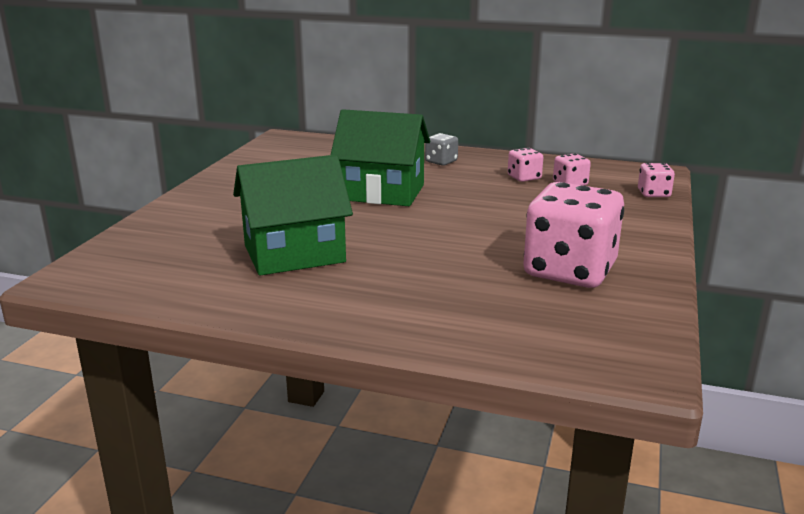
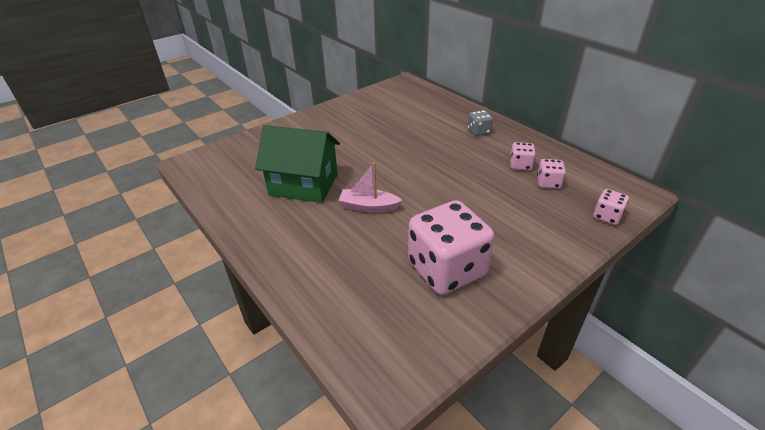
camera: 35 degrees right, 15 degrees up
green house [331,109,430,206] -> none
none -> pink boat [338,162,402,213]

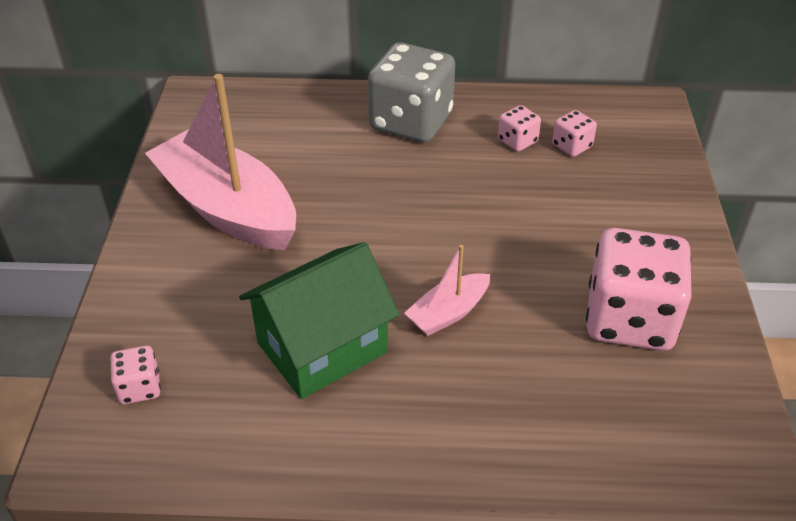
camera: 50 degrees left, 5 degrees up
grey dice [467,110,493,136] -> grey dice [368,42,455,143], size x2.24
pink dice [593,189,629,225] -> pink dice moved to [110,346,161,404]
none -> pink boat [145,74,296,250]

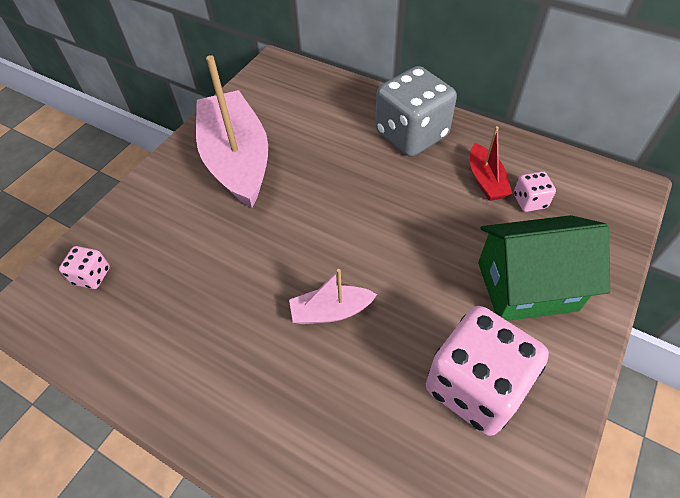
camera: 30 degrees right, 10 degrees up
green house [239,242,400,399] -> green house moved to [478,215,610,321]
pink dice [498,105,541,152] -> red boat [470,126,512,201]

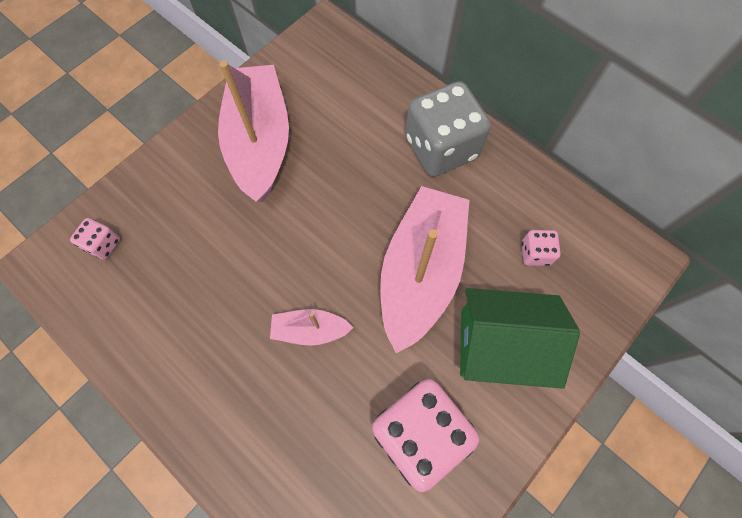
camera: 10 degrees right, 15 degrees up
red boat [470,126,512,201] -> none
none -> pink boat [380,186,469,353]

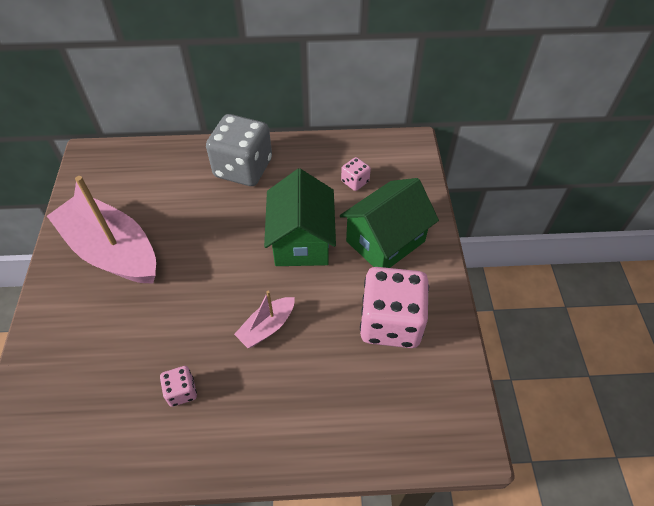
camera: 45 degrees left, 15 degrees down
pink dice [70,218,120,260] -> pink dice moved to [160,366,197,407]
pink boat [380,186,469,353] -> green house [264,169,336,266]

